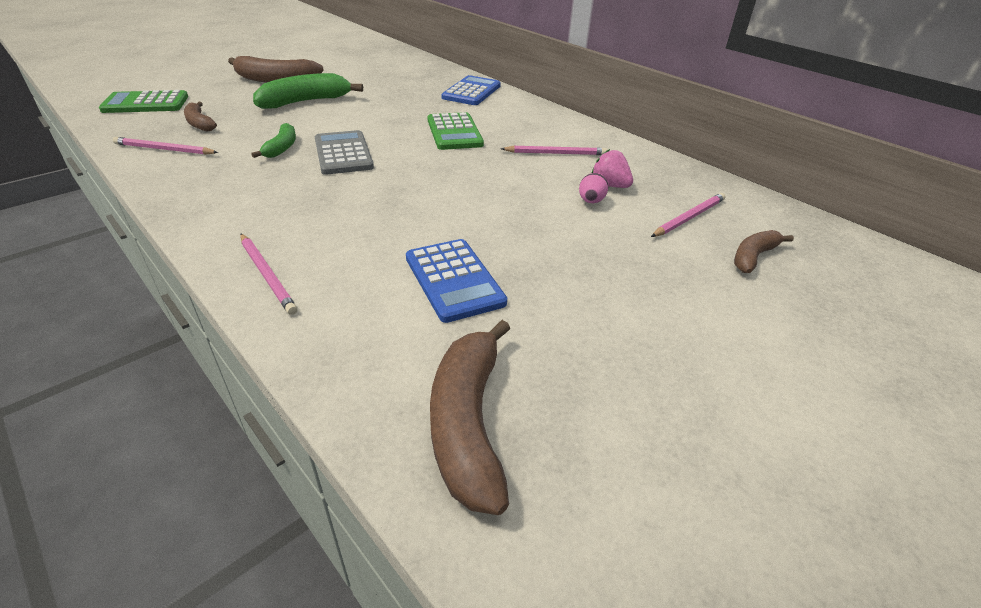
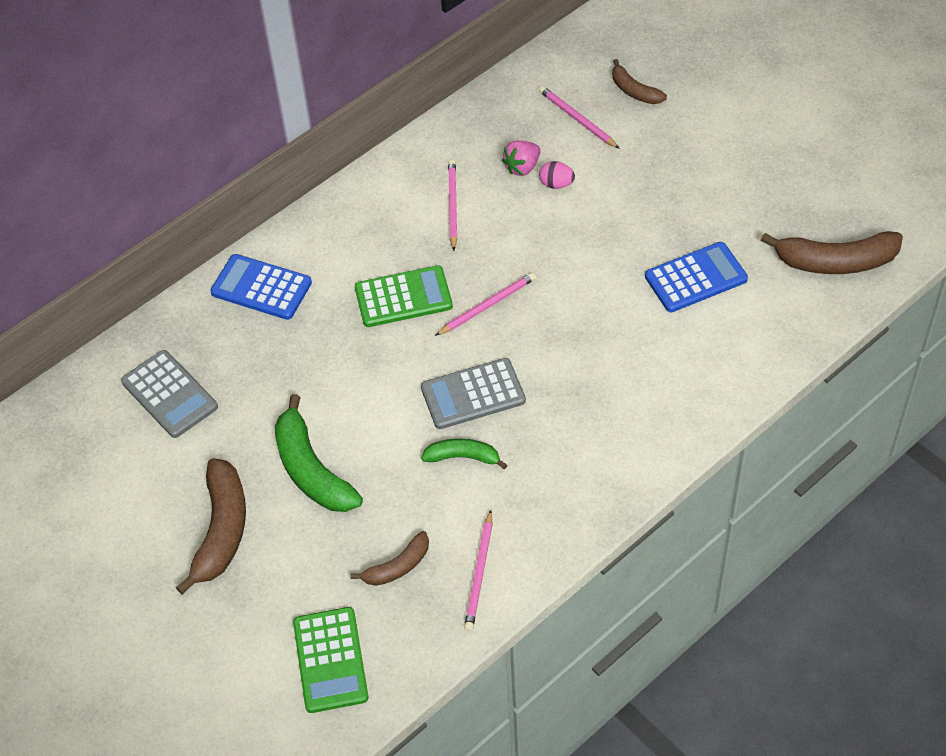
camera: 85 degrees left, 15 degrees up
pink pencil [240,234,298,315] -> pink pencil moved to [435,272,536,336]
none -> grey calculator [121,350,218,438]

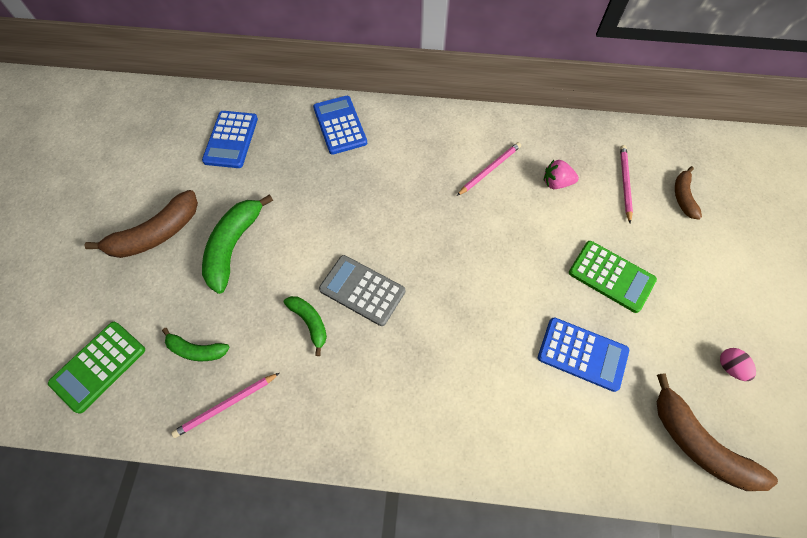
camera: 45 degrees right, 10 degrees up
grey calculator [121,350,218,438] -> blue calculator [202,111,258,168]
brown banana [350,531,429,586] -> green banana [162,328,229,361]
green calculator [355,265,453,327] -> green calculator moved to [569,241,657,313]
pink pencil [435,272,536,336] -> none
pink egg [539,161,575,189] -> pink egg moved to [720,348,756,381]

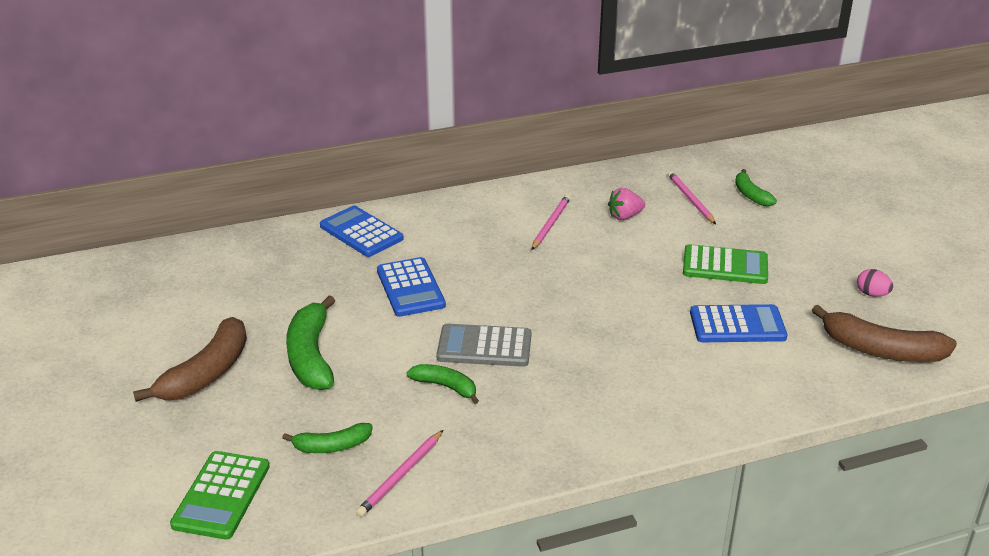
camera: 25 degrees left, 30 degrees down
blue calculator [202,111,258,168] -> blue calculator moved to [377,257,446,317]
brown banana [675,166,702,220] -> green banana [735,169,777,206]

